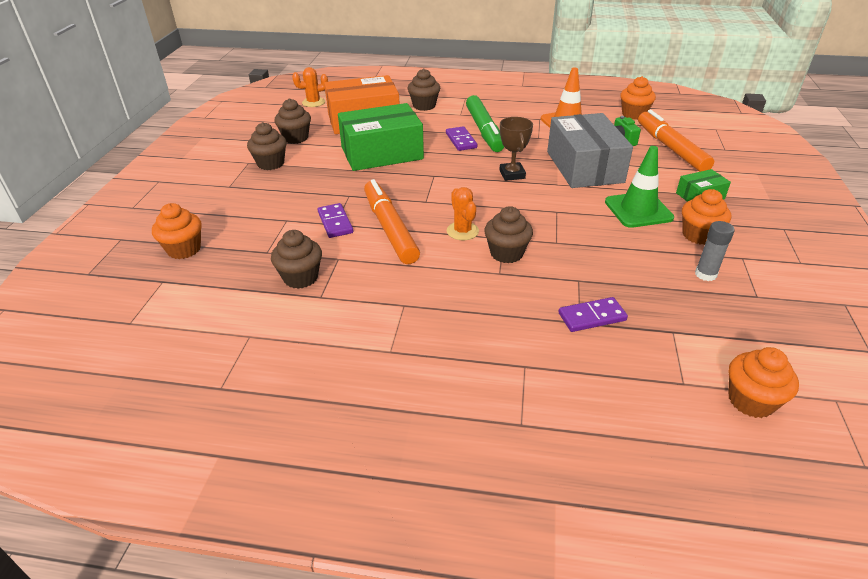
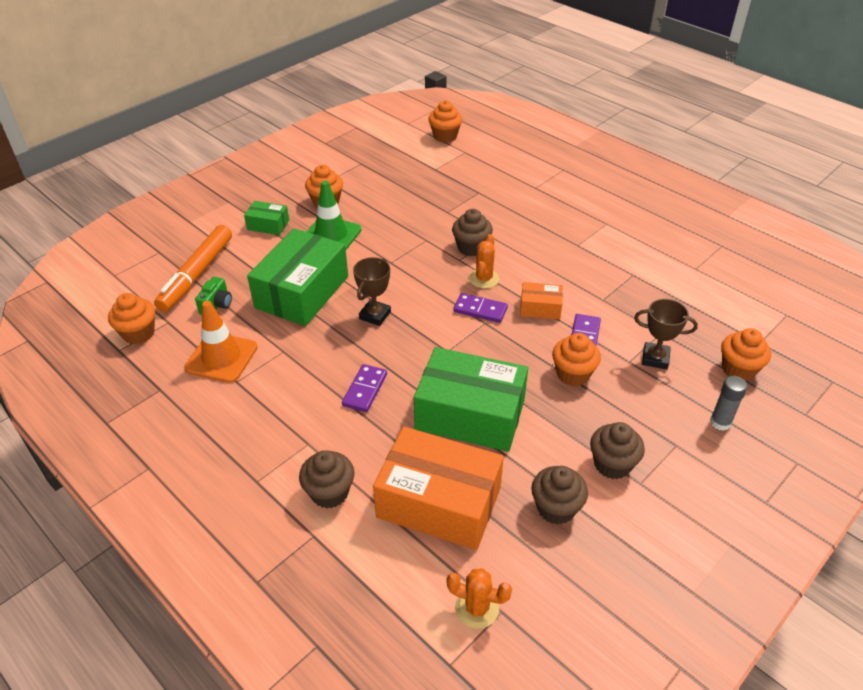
camera: 145 degrees left, 5 degrees up
brown cupcake [271,230,322,289] -> none
orange marker [364,179,420,264] -> orange box [520,282,563,320]
green marker [466,95,504,152] -> none
grey box [547,113,633,188] -> green box [247,228,348,326]
purple domino [559,297,628,332] -> purple domino moved to [453,293,508,323]
grey glue stick [695,221,735,281] -> grey glue stick moved to [710,376,748,431]
none -> orange cupcake [552,333,601,386]
none -> brown trophy [634,299,698,369]

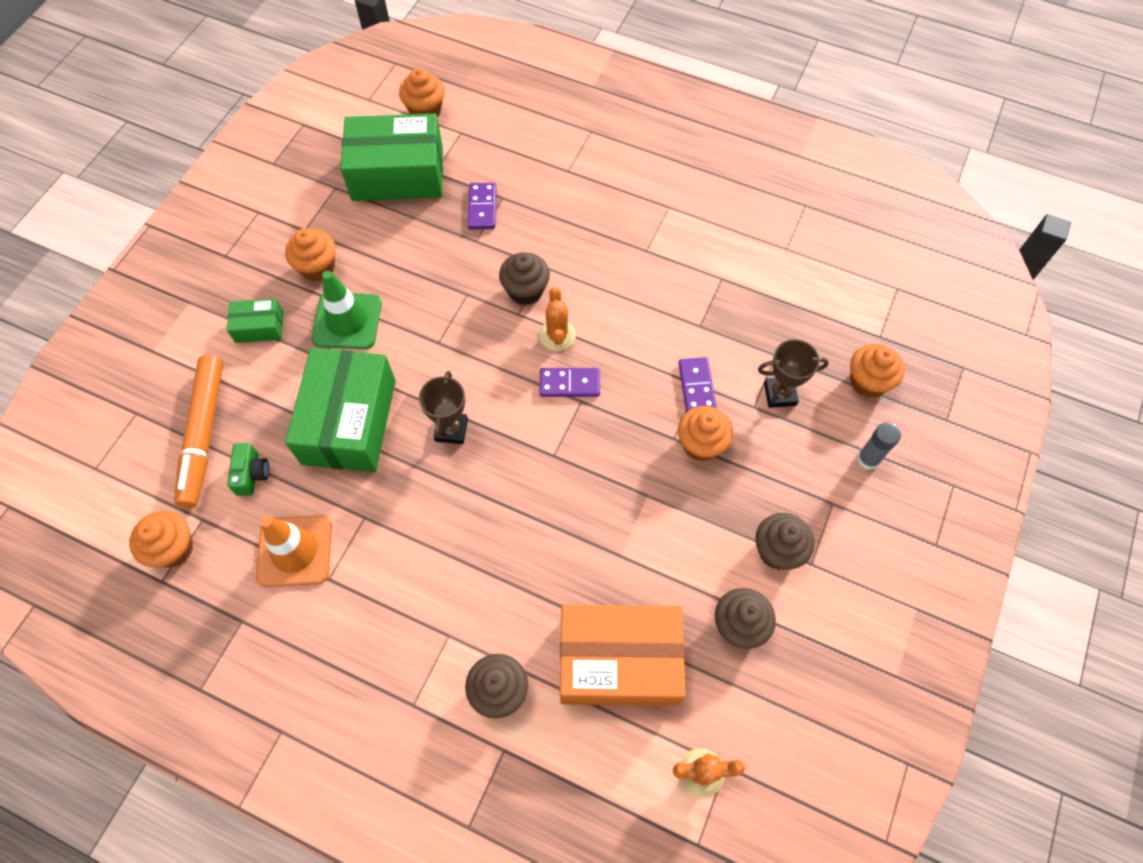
camera: 20 degrees left, 20 degrees up
purple domino [342,364,387,412] -> purple domino moved to [468,183,496,229]
green box [414,347,528,452] -> green box moved to [340,113,443,201]
orange box [520,282,563,320] -> none

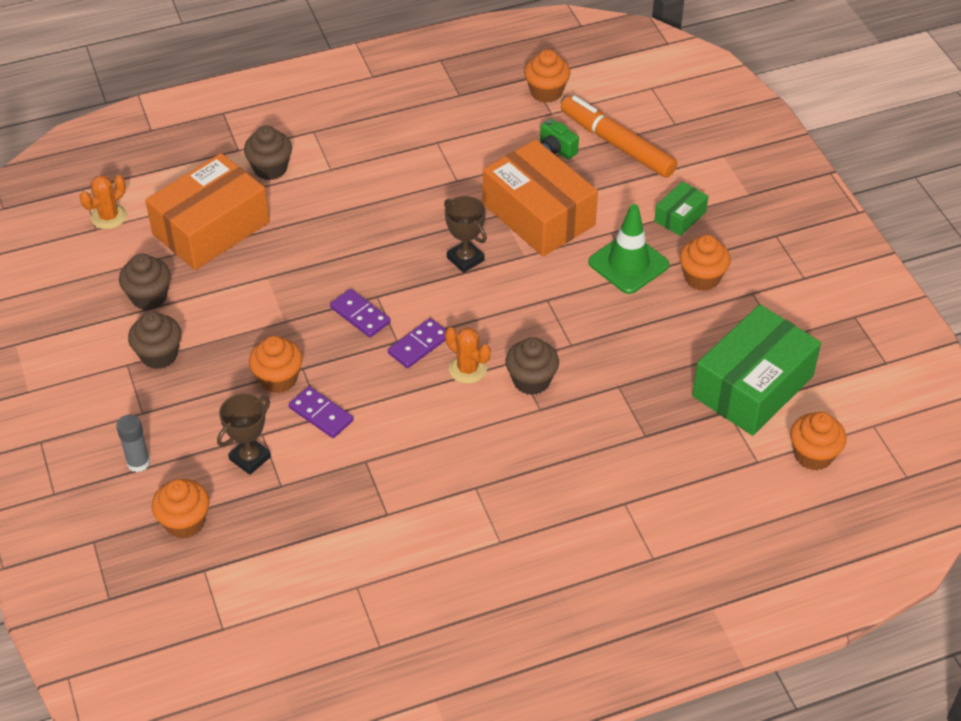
camera: 135 degrees right, 15 degrees down
orange traffic cone [256,515,332,587] -> none
green box [285,348,396,472] -> orange box [483,140,598,256]
purple domino [468,183,496,229] -> purple domino moved to [330,289,391,338]

